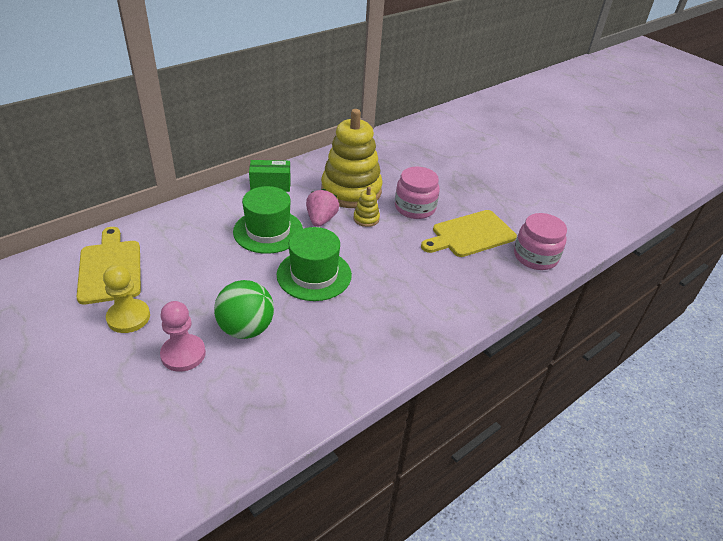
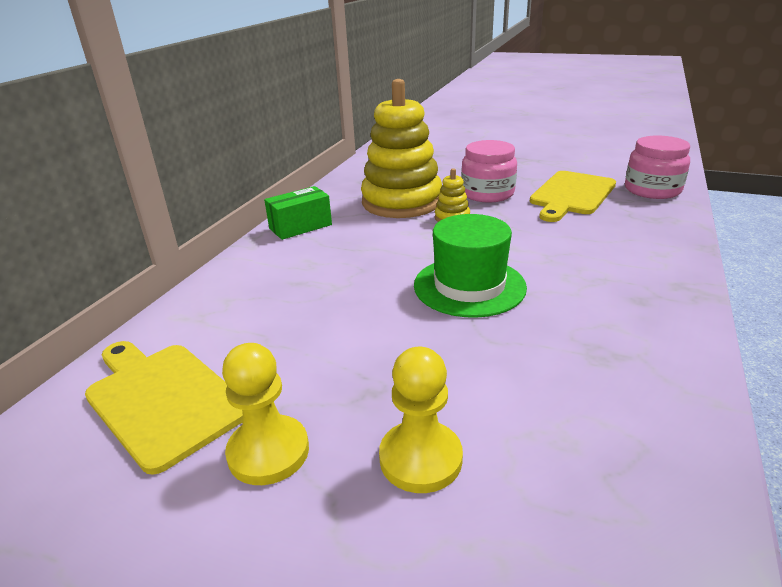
camera: 25 degrees left, 10 degrees down
pink pawn [160,301,206,372] -> yellow pawn [379,347,463,493]
green ball [214,280,274,339] -> none
green hat [233,186,303,254] -> none
pink strawberry [306,189,339,227] -> none

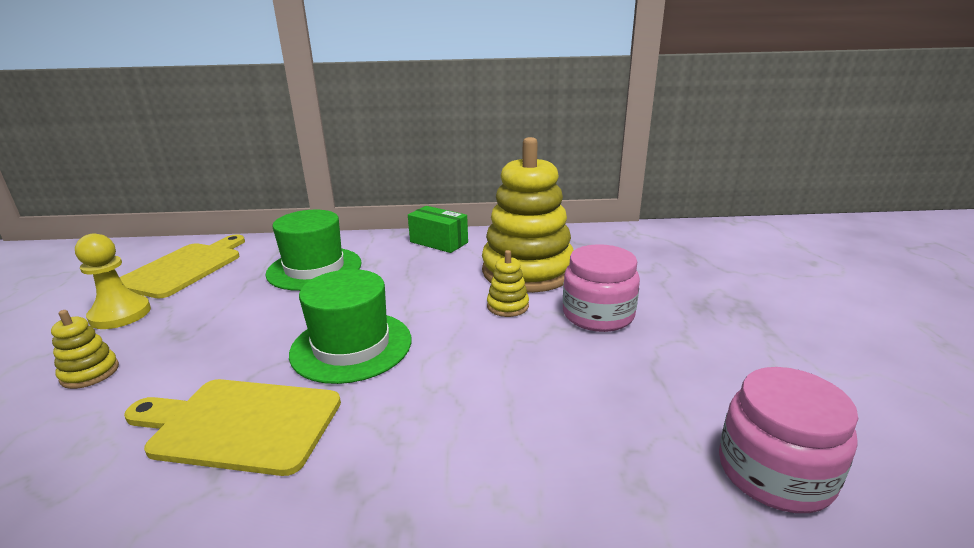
camera: 65 degrees right, 5 degrees down
yellow pawn [379,347,463,493] -> yellow stacking toy [51,310,119,389]
yellow cutting board [530,171,616,222] -> yellow cutting board moved to [124,379,341,476]
none -> green hat [266,210,362,291]

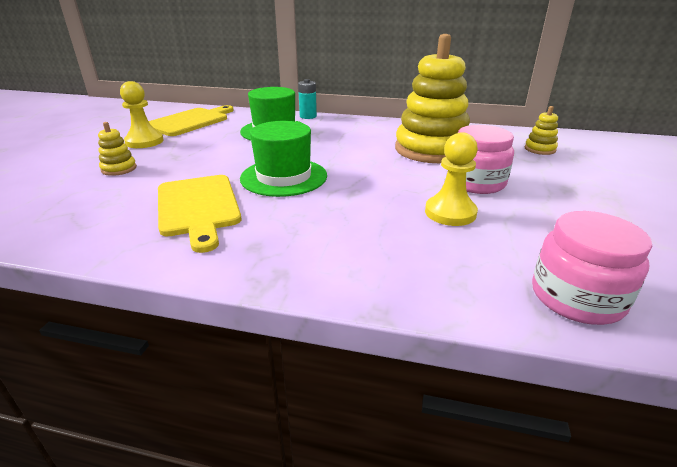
camera: 15 degrees right, 5 degrees up
yellow cutting board [124,379,341,476] -> yellow cutting board turned 135 degrees counterclockwise [158,175,242,253]
green box [408,206,468,253] -> none
yellow stacking toy [487,250,529,317] -> yellow stacking toy moved to [525,106,558,155]
none -> turquoise battery [298,79,317,119]
none -> yellow pawn [425,132,478,226]

